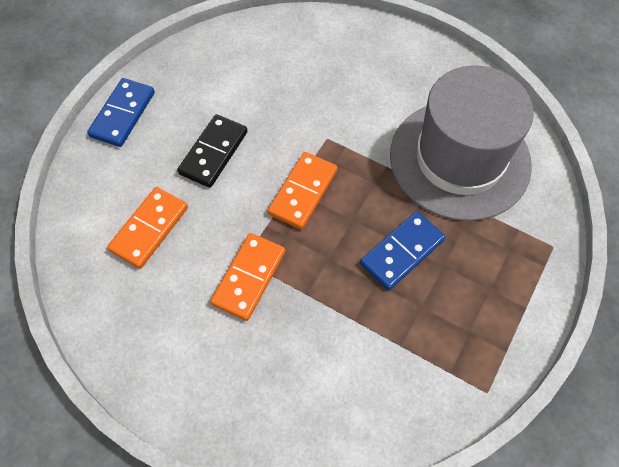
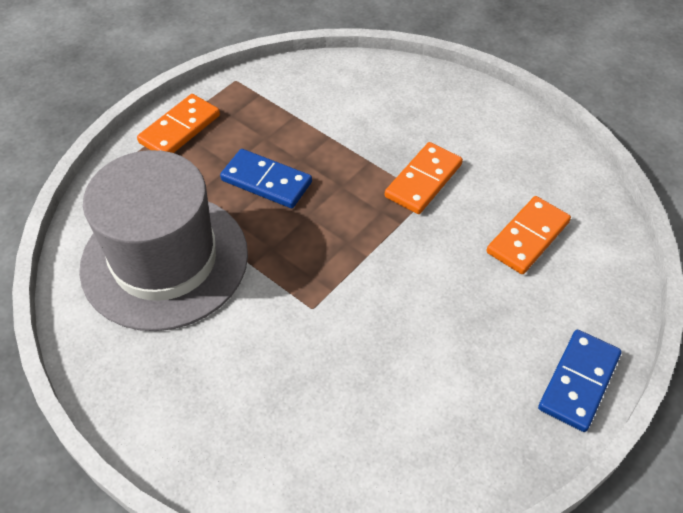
camera: 170 degrees left, 10 degrees down
black domino [177,114,248,188] -> none
orange domino [268,152,338,230] -> orange domino moved to [137,94,220,153]
blue domino [360,211,445,290] -> blue domino turned 60 degrees clockwise [220,149,312,208]

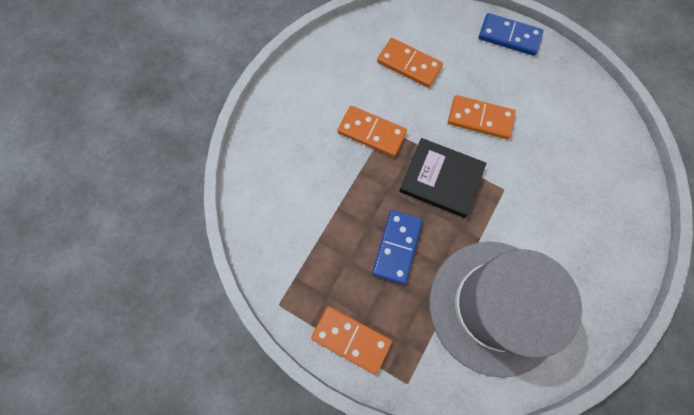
camera: 100 degrees left, 20 degrees up
none -> black book [399,138,487,218]
none -> orange domino [448,95,516,139]

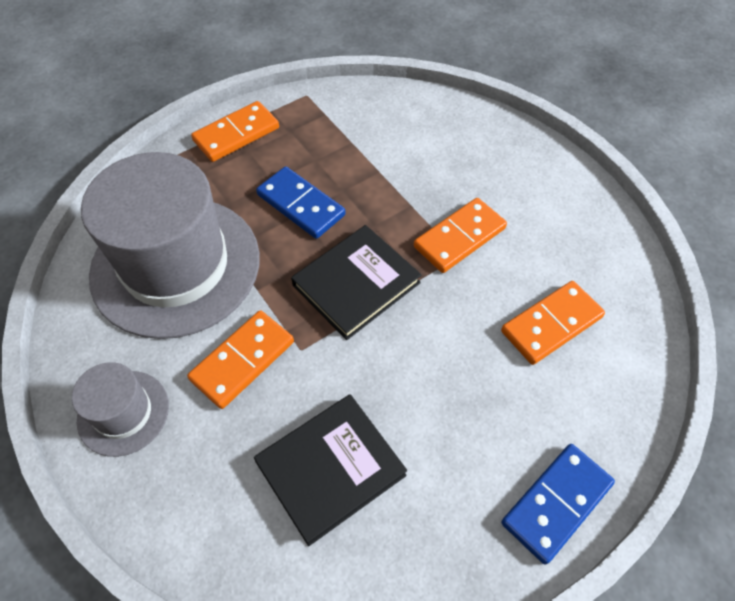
camera: 115 degrees right, 15 degrees down
orange domino [448,95,516,139] -> orange domino moved to [187,310,294,409]
none -> grey hat [72,362,169,457]
none -> black book [254,394,407,546]

